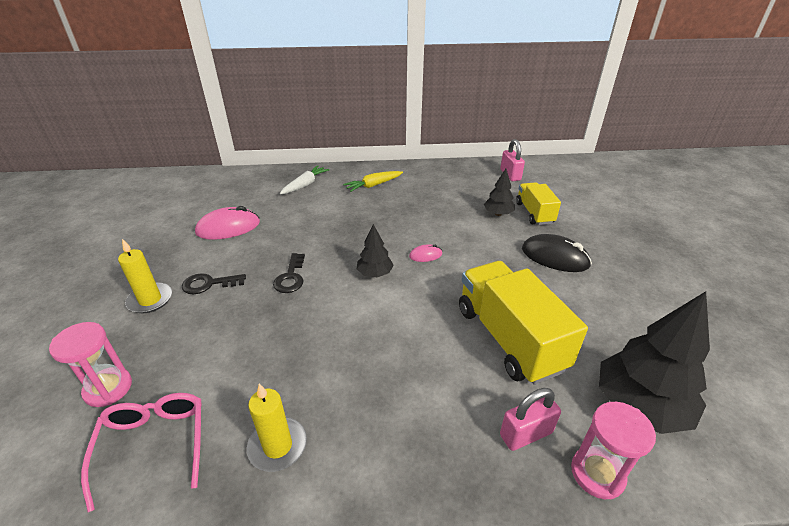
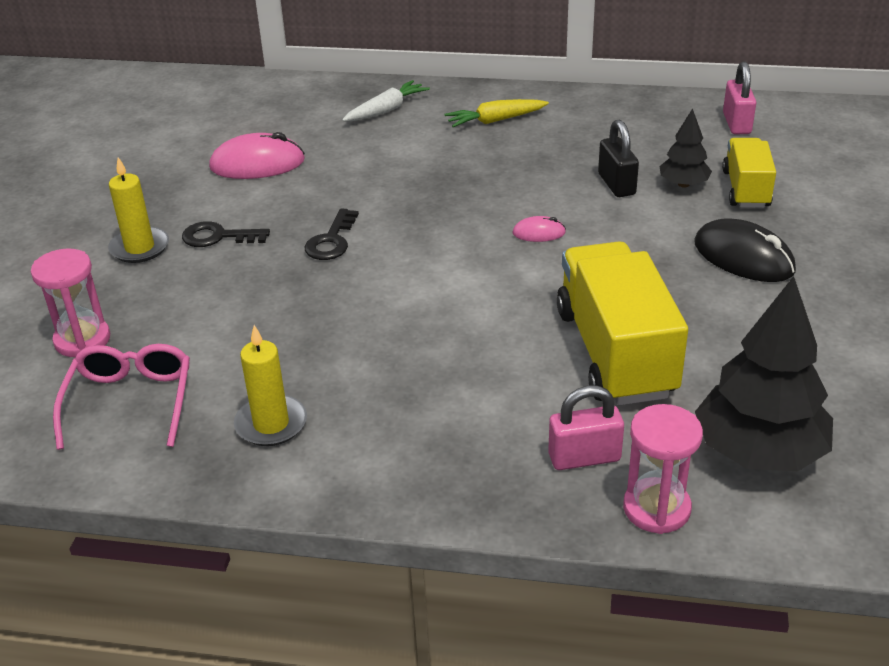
camera: 15 degrees right, 0 degrees up
black tree [357,224,394,277] -> none
none -> black padlock [598,119,639,197]

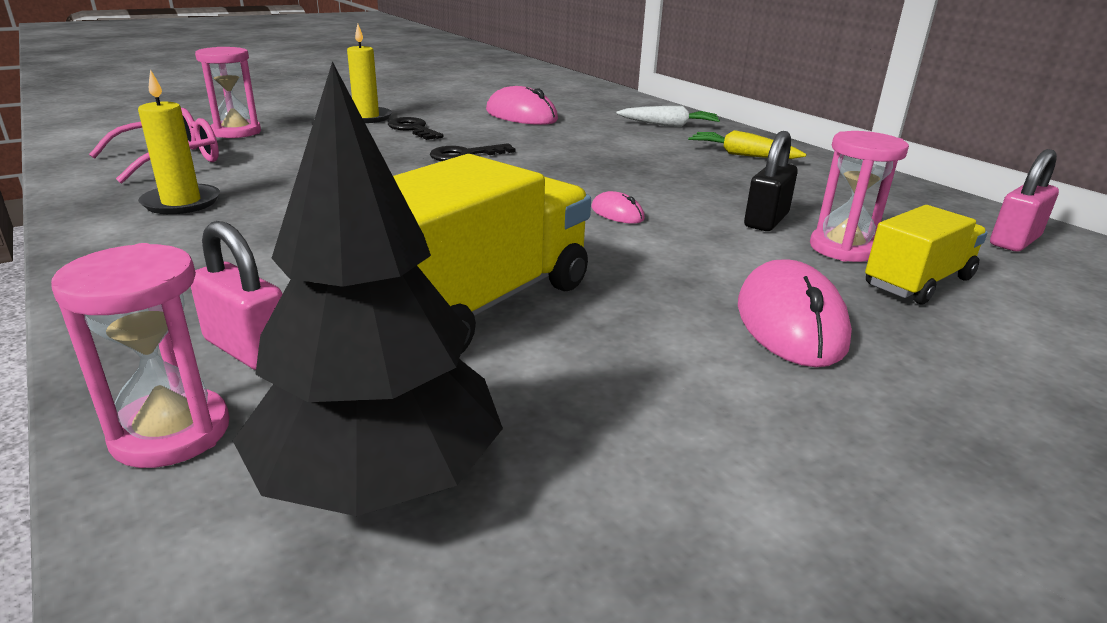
camera: 45 degrees right, 10 degrees down
black tree [660,108,712,187] -> pink hourglass [810,131,909,262]
black mouse [695,218,796,282] -> pink mouse [738,260,852,367]

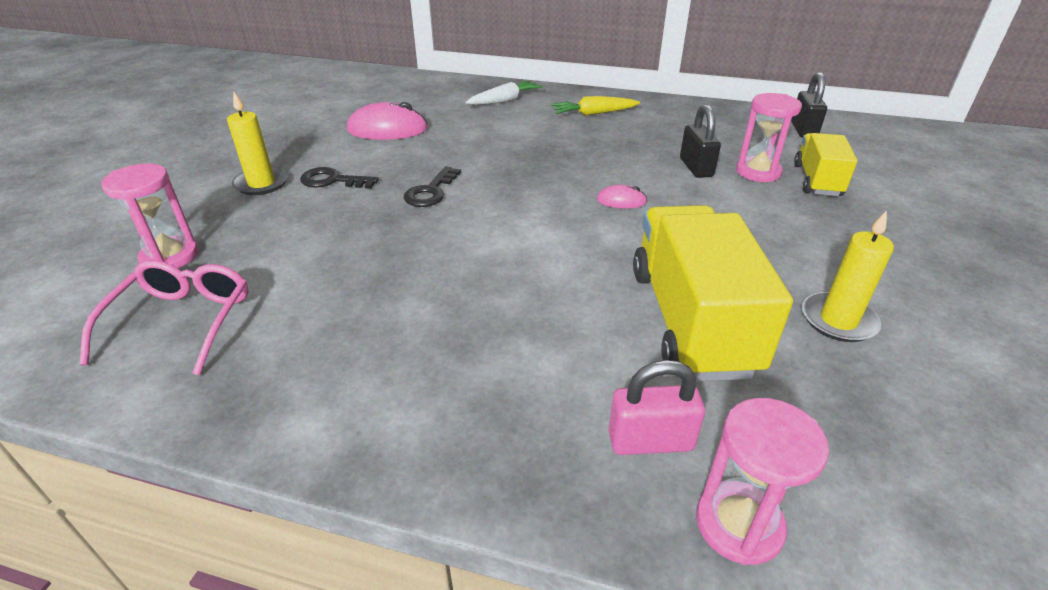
camera: 40 degrees left, 10 degrees up
yellow candle [138,69,220,214] -> yellow candle moved to [802,210,894,342]
black tree [233,61,503,516] -> none
pink mouse [738,260,852,367] -> none
pink padlock [990,149,1059,252] -> black padlock [791,72,827,138]

